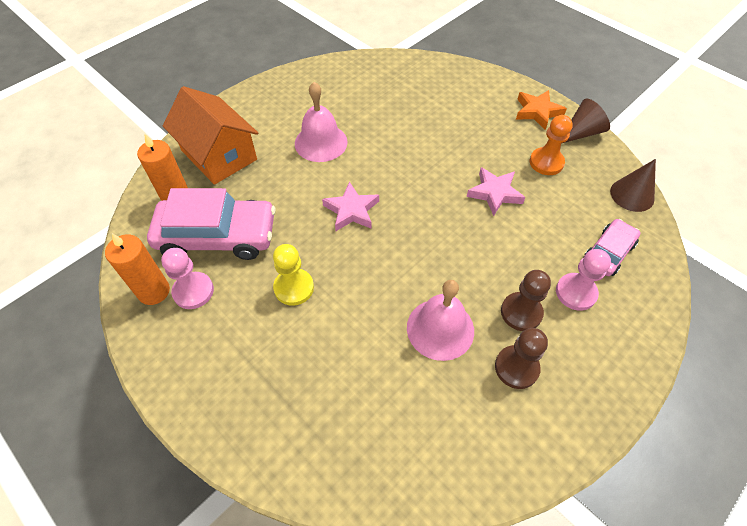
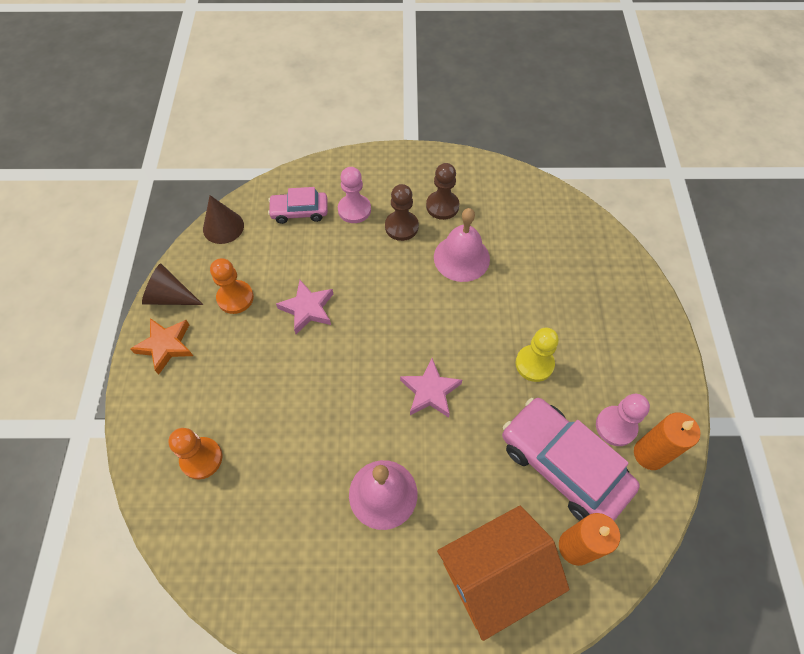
camera: 135 degrees left, 5 degrees up
orange house [163,86,258,185] -> orange house turned 60 degrees clockwise [437,506,570,641]
none -> orange pawn [168,428,222,479]

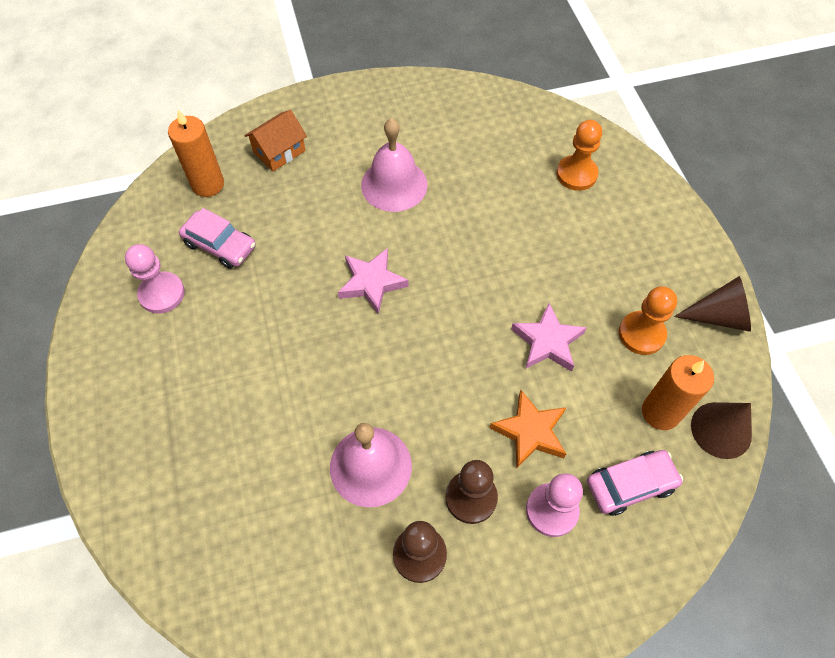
camera: 165 degrees right, 0 degrees up
orange star [130,318,193,375] -> orange star moved to [490,390,566,469]
orange house [437,506,570,641] -> orange house [244,110,307,171], size x0.55
pink car [502,398,640,521] -> pink car [179,208,256,269], size x0.55
yellow pawn [515,327,559,382] -> none
orange candle [634,413,700,470] -> orange candle moved to [642,355,714,430]

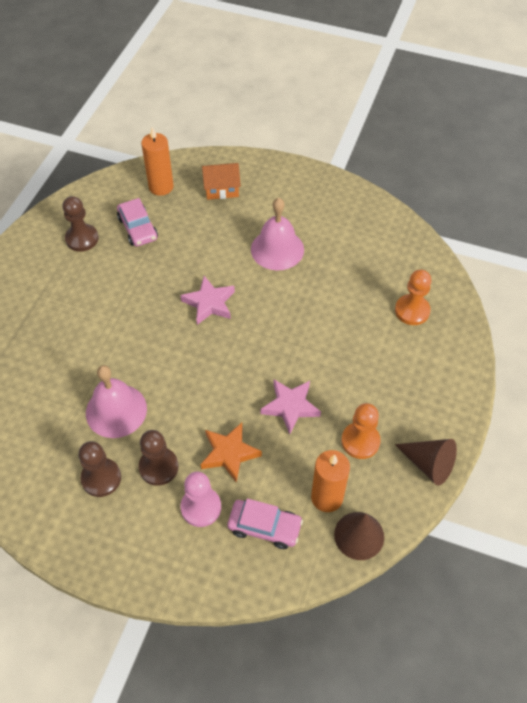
camera: 35 degrees right, 5 degrees down
pink pawn [125,244,185,314] -> brown pawn [62,196,99,252]

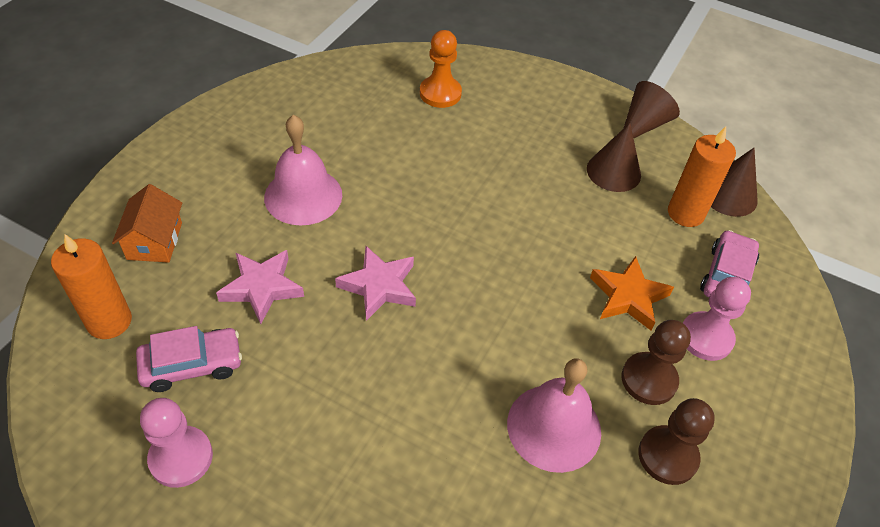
camera: 85 degrees left, 5 degrees down
brown pawn [62,196,99,252] -> pink pawn [140,398,213,488]
pink star [261,380,321,434] -> pink star moved to [216,250,304,324]
orange pawn [341,403,381,459] -> brown cone [587,123,641,192]

